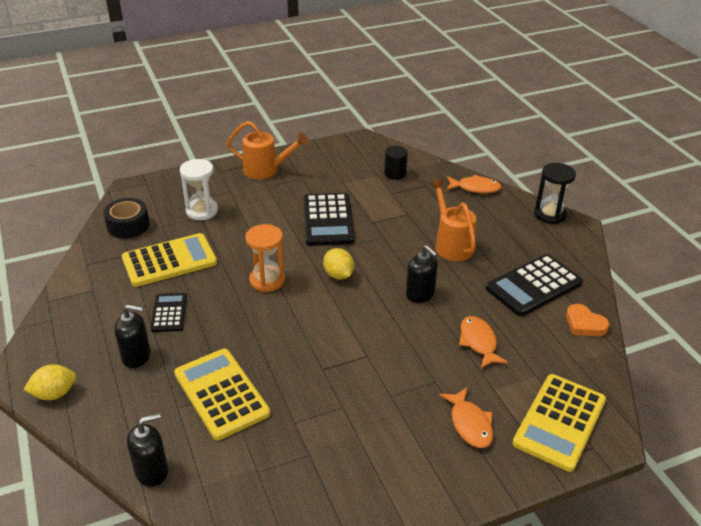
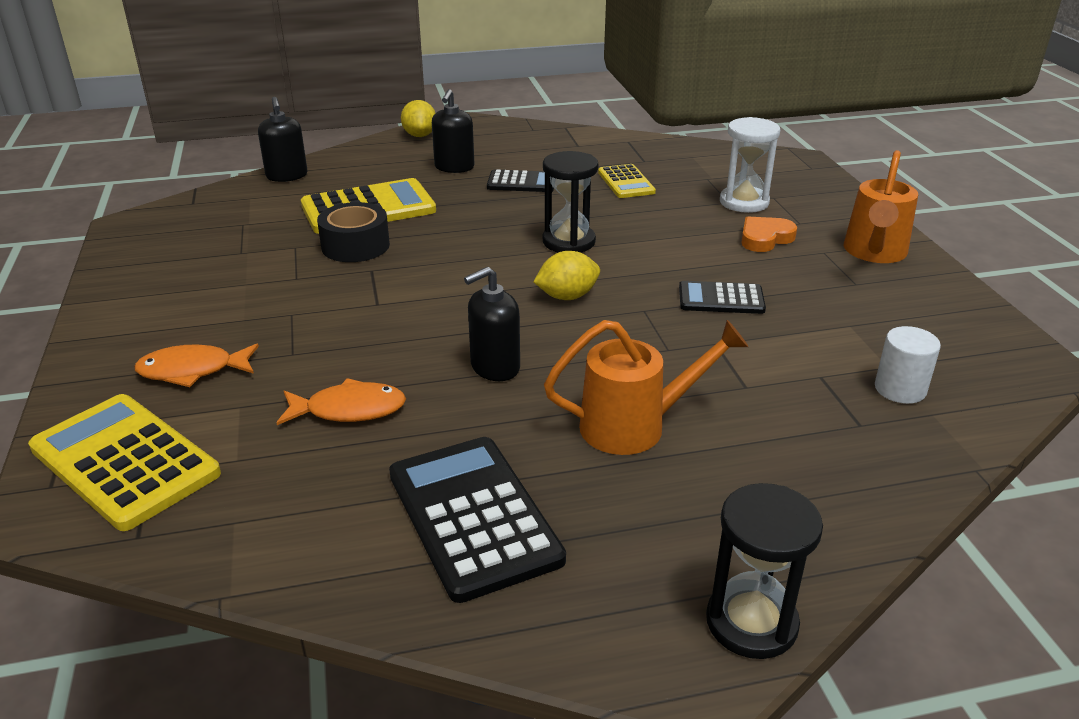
camera: 100 degrees right, 5 degrees down
black tape [104,198,150,239] -> black tape moved to [317,202,390,262]
yellow calculator [122,233,217,287] -> yellow calculator [598,164,656,198], size x0.57
orange hourglass [245,224,285,292] -> black hourglass [543,151,598,253]
black calculator [303,193,355,246] -> black calculator [679,281,766,314], size x0.57
black cylinder [384,146,408,180] -> white cylinder [875,326,941,404]
orange fish [446,175,502,193] -> none
orange heart [566,304,609,336] -> orange heart moved to [741,216,797,252]

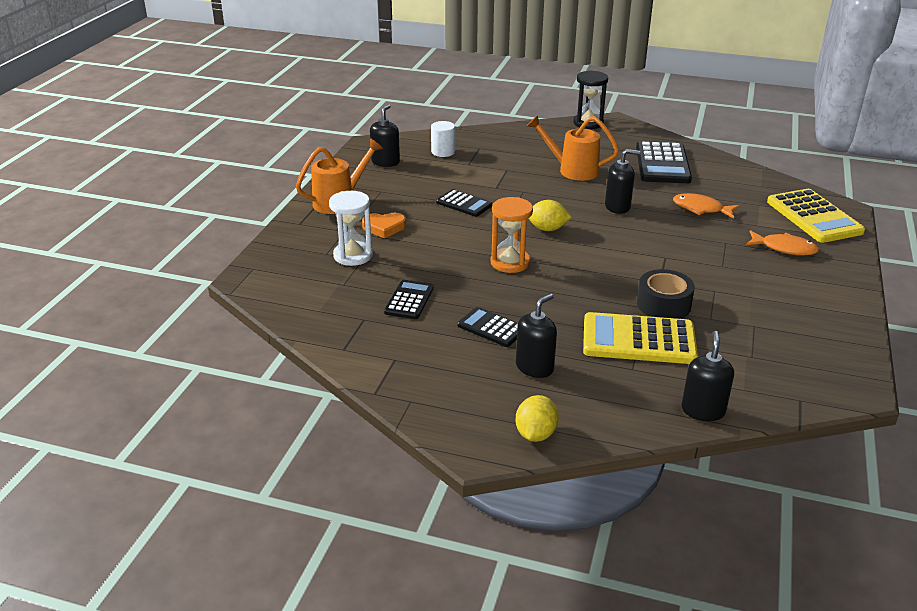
camera: 150 degrees left, 0 degrees up
black hourglass [543,151,598,253] -> orange hourglass [490,197,533,273]
yellow calculator [598,164,656,198] -> black calculator [384,280,434,319]
none -> black soap dispenser [370,104,400,167]

